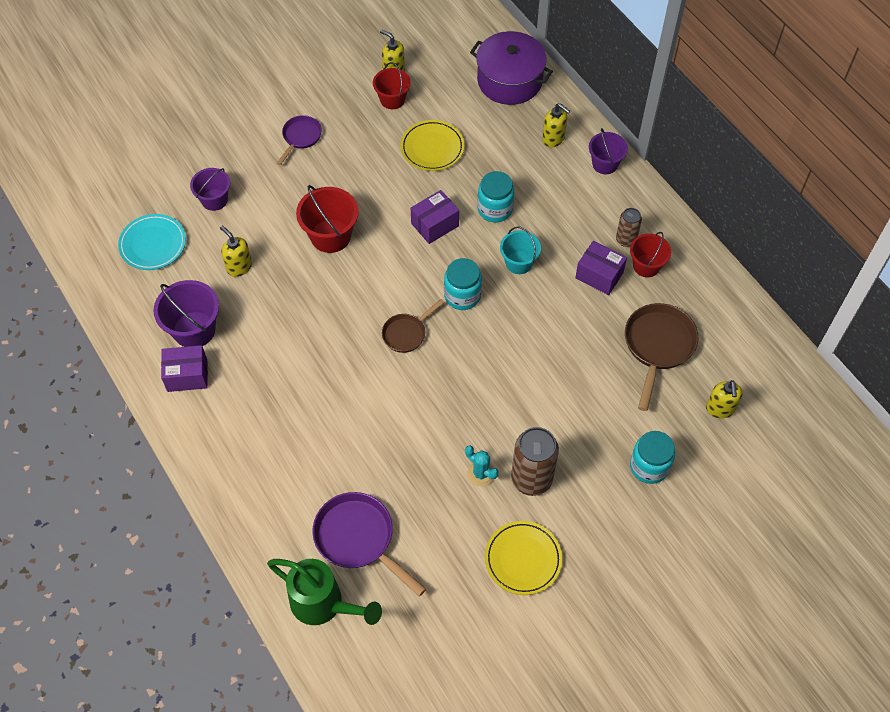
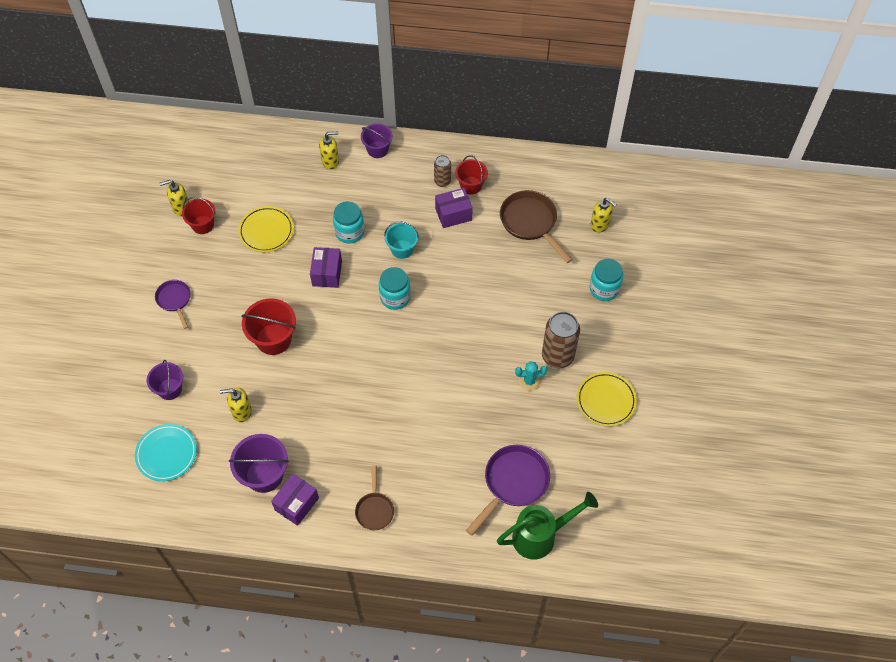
camera: 50 degrees left, 0 degrees up
purple pan [312,492,426,596] -> purple pan turned 135 degrees clockwise [466,445,550,536]
brown pan [382,299,444,353] -> brown pan moved to [355,465,394,530]
purple pot [470,31,553,105] -> none

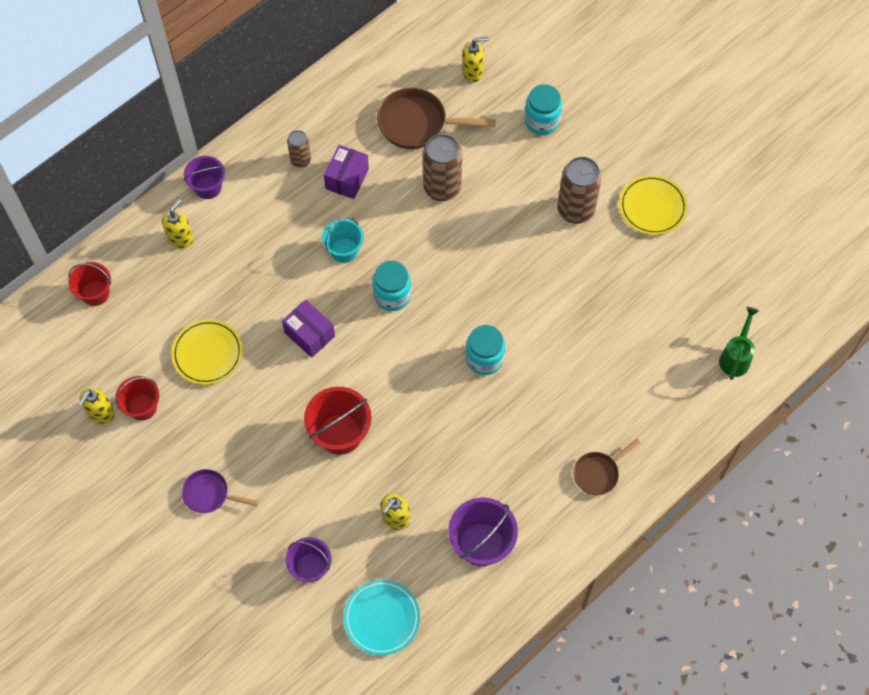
camera: 50 degrees left, 5 degrees up
purple box [271,474,319,526] -> none
turquoise jar [333,201,365,244] -> turquoise jar moved to [466,325,505,375]
brown pan [355,465,394,530] -> brown pan turned 105 degrees clockwise [573,439,641,495]
red bucket [455,155,488,194] -> red bucket moved to [68,262,111,306]
purple pan [466,445,550,536] -> none
green watering can [497,492,598,560] -> green watering can [719,307,759,380], size x0.66
turquoise cactus [515,361,548,391] -> none
none -> brown can [423,134,462,201]

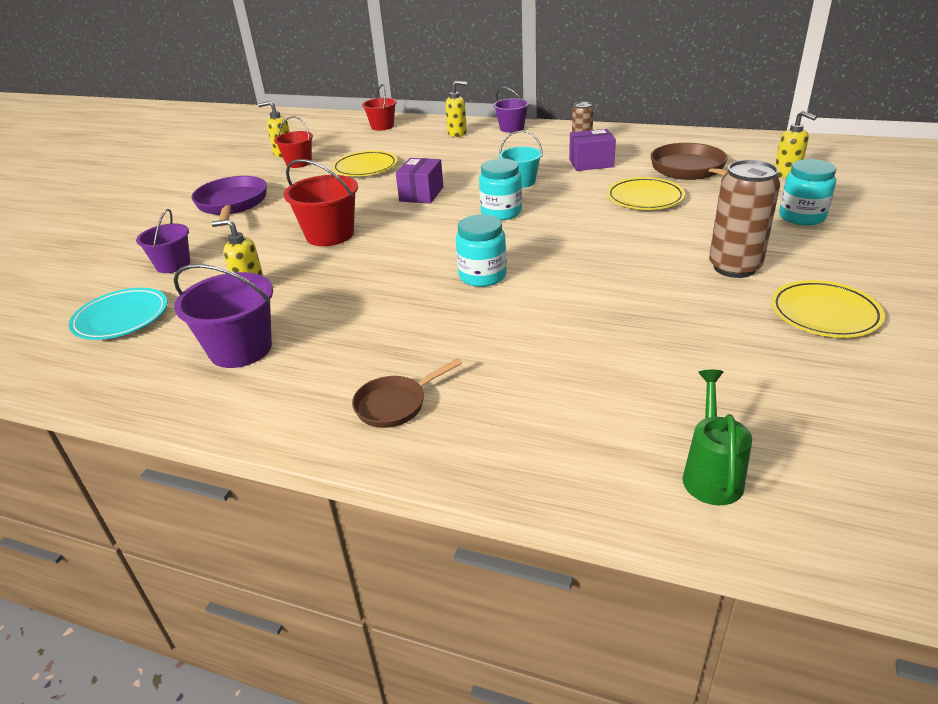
camera: 65 degrees right, 30 degrees down
purple pan [182,469,259,513] -> purple pan [191,176,267,226], size x1.68
brown can [423,134,462,201] -> yellow plate [607,177,685,210]
brown pan [573,439,641,495] -> brown pan turned 60 degrees counterclockwise [352,358,462,428]
green watering can [719,307,759,380] -> green watering can turned 75 degrees counterclockwise [683,370,752,505]

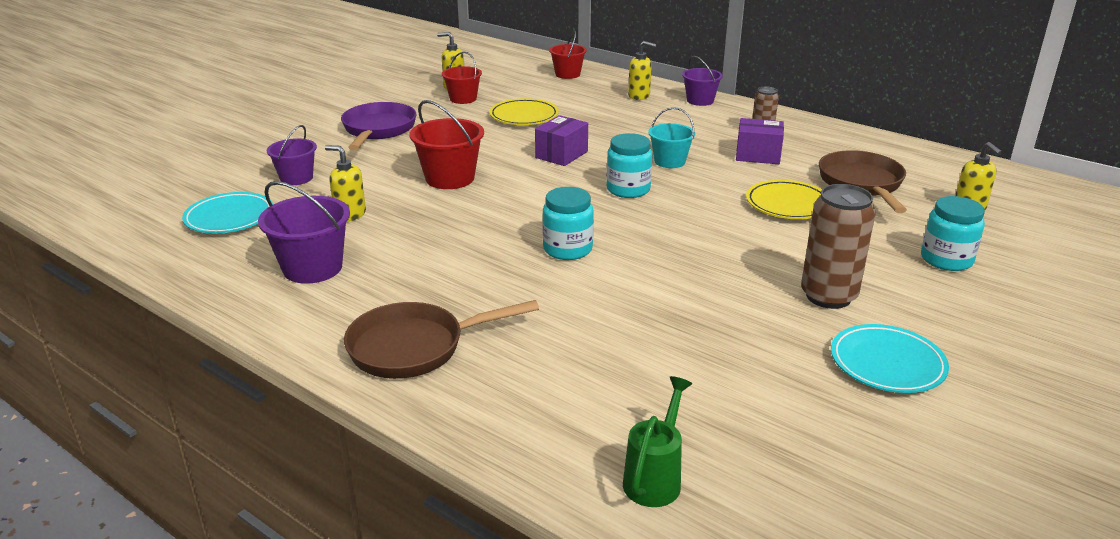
camera: 15 degrees right, 5 degrees down
brown pan [352,358,462,428] -> brown pan [344,300,539,379], size x1.68
yellow plate [771,280,885,338] -> turquoise plate [831,324,949,393]

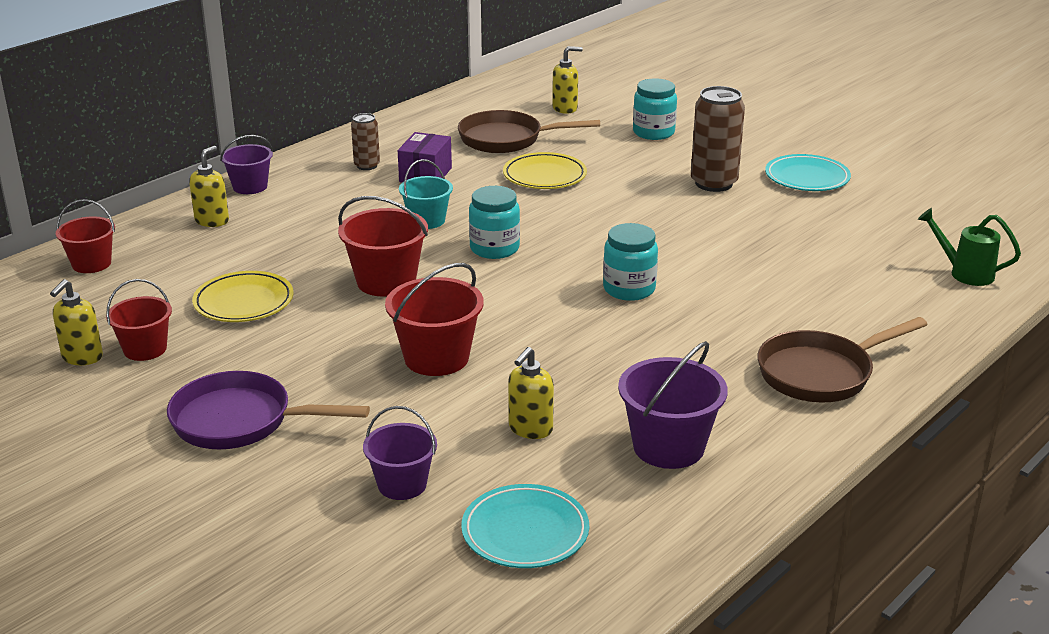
camera: 85 degrees left, 0 degrees up
brown pan [344,300,539,379] -> brown pan turned 75 degrees clockwise [758,317,928,402]
purple box [535,115,588,166] -> red bucket [338,196,428,297]

